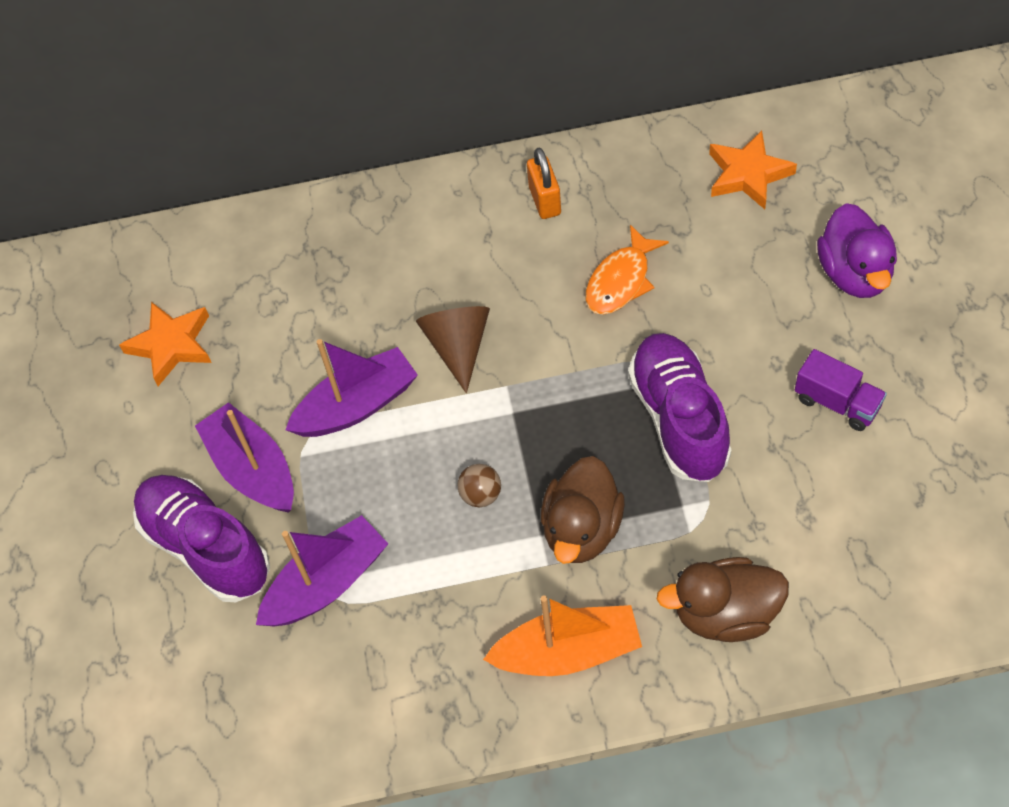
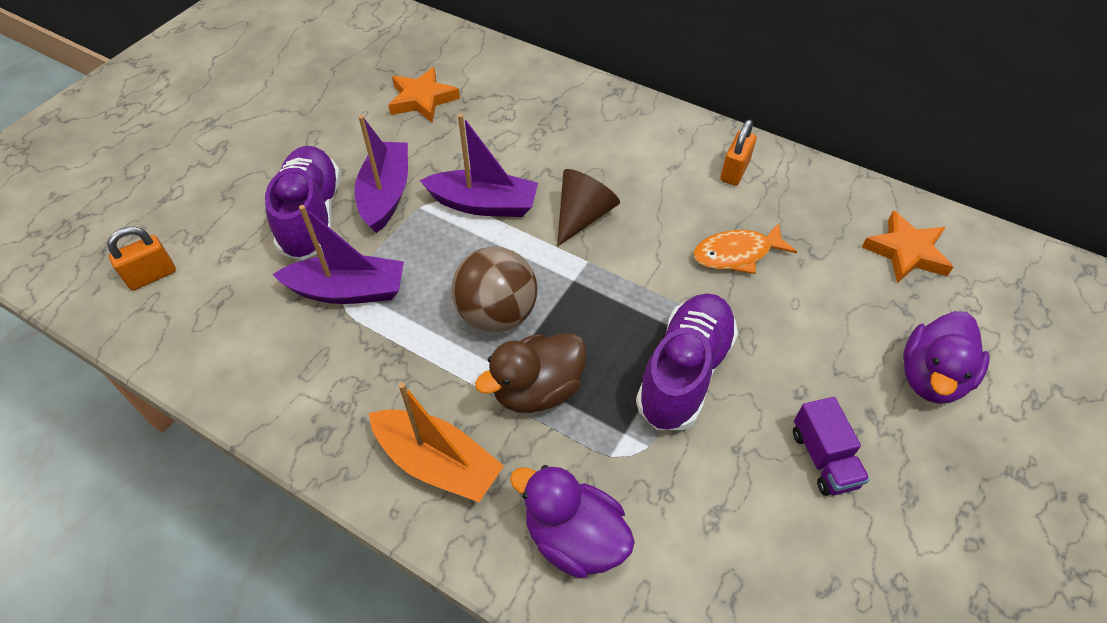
camera: 35 degrees right, 5 degrees down
brown ball [457,464,501,507] -> brown ball [452,247,538,332], size x2.13
brown duck [656,557,789,642] -> purple duck [510,465,635,578]
none -> orange padlock [107,227,176,290]

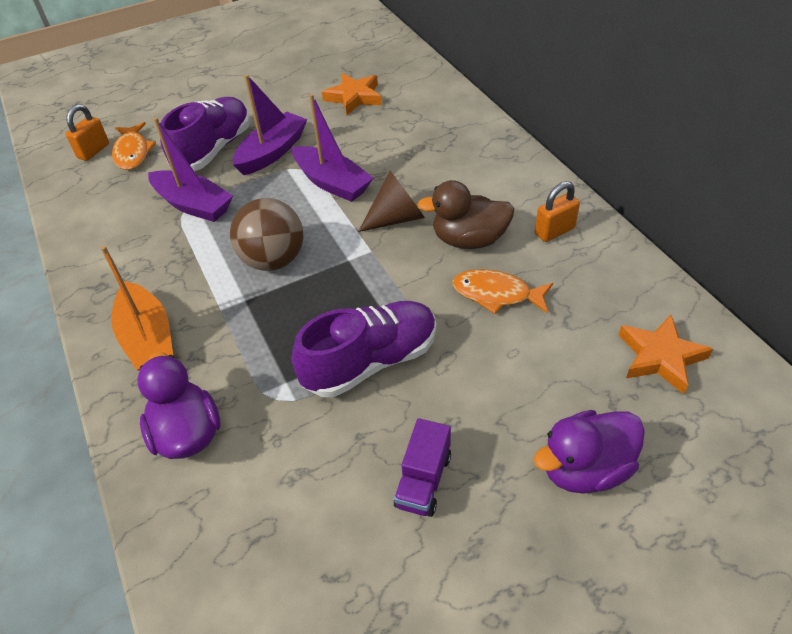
camera: 35 degrees right, 5 degrees down
orange padlock [107,227,176,290] -> orange padlock turned 60 degrees counterclockwise [66,104,109,161]
brown duck [475,333,587,413] -> brown duck moved to [417,180,515,249]
none -> orange fish [112,122,156,170]

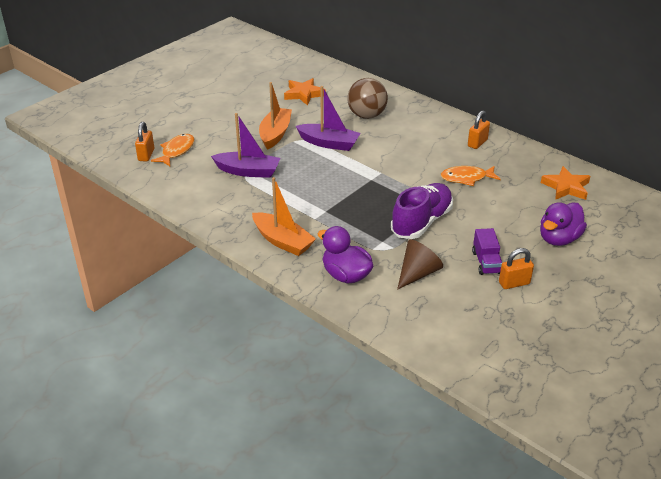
camera: 25 degrees left, 10 degrees down
orange fish [112,122,156,170] -> orange fish turned 120 degrees counterclockwise [151,134,194,166]
purple shoe [160,97,250,171] -> none
brown ball [230,198,303,271] -> brown ball moved to [347,78,388,119]
purple boat [233,74,307,175] -> orange boat [259,82,292,150]
brown cone [358,171,425,232] -> brown cone moved to [397,240,443,290]
brown duck [417,180,515,249] -> none
none -> orange padlock [499,248,534,289]

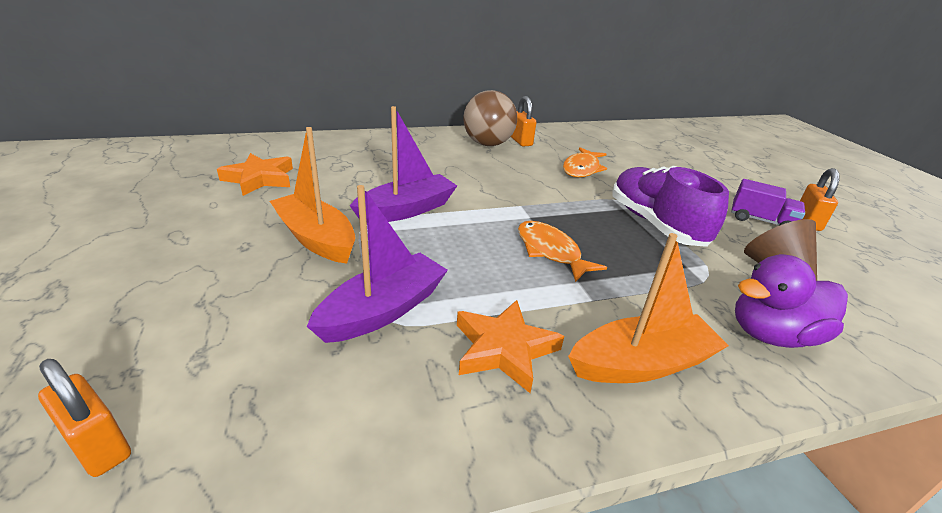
camera: 60 degrees left, 5 degrees down
orange fish [151,134,194,166] -> orange fish moved to [518,221,607,282]
brown ball [347,78,388,119] -> brown ball moved to [463,90,517,146]
purple duck [540,202,587,246] -> none
orange star [541,166,590,200] -> orange star moved to [457,300,564,393]

